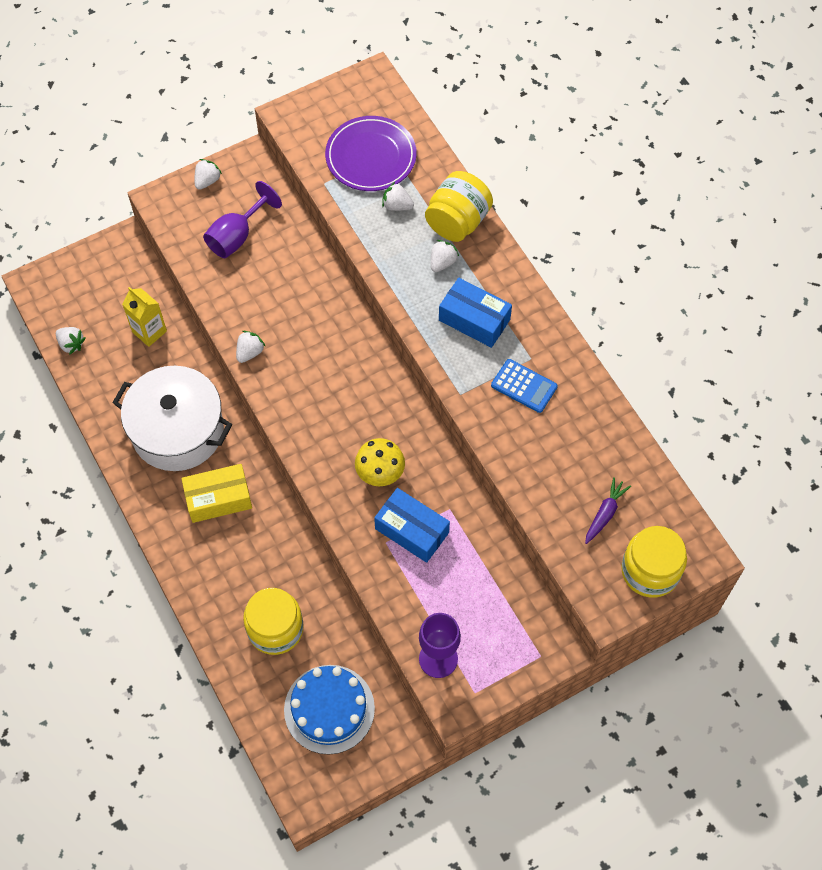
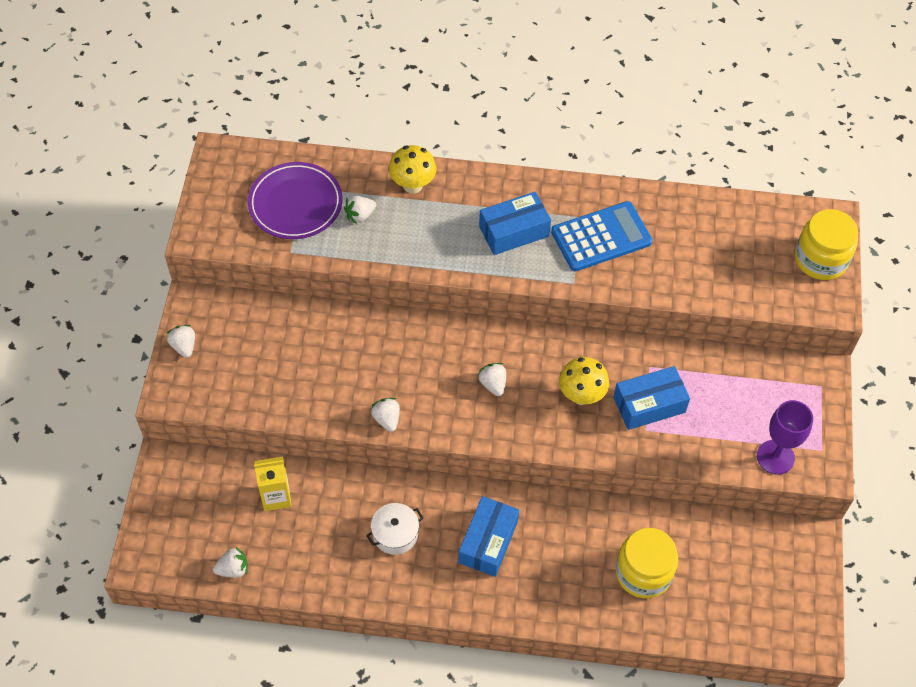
camera: 55 degrees left, 5 degrees down
white pot [112,366,232,471] -> white pot [366,503,423,555], size x0.46
yellow box [181,464,252,523] -> blue box [458,496,519,577]
purple goblet [203,181,282,258] -> none
blue cake [284,665,375,755] -> none
yellow jar [425,171,493,242] -> yellow mushroom [389,145,437,194]
white strawberry [431,240,459,272] -> white strawberry moved to [478,363,506,396]
blue calculator [491,359,558,413] -> blue calculator [551,201,652,271], size x1.58
purple carrot [585,477,631,544] -> none

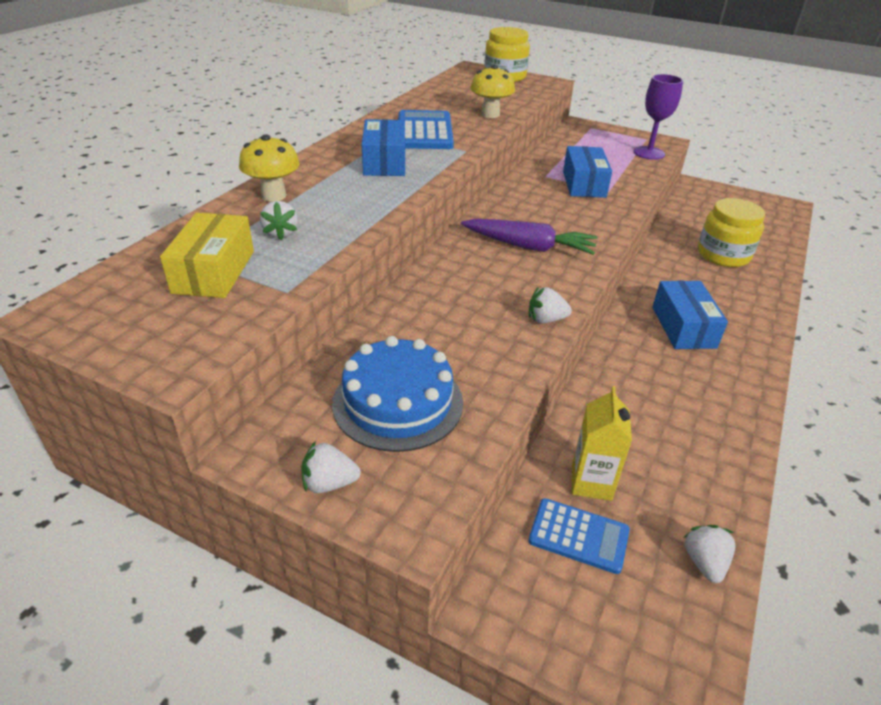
camera: 70 degrees left, 20 degrees down
purple plate [248,162,343,239] -> yellow box [160,212,254,298]
white pot [366,503,423,555] -> none
blue box [458,496,519,577] -> blue box turned 45 degrees clockwise [652,281,728,349]
white strawberry [478,363,506,396] -> purple carrot [461,219,598,255]
yellow mushroom [559,357,609,405] -> yellow mushroom moved to [470,65,515,118]
none -> blue cake [332,336,463,452]
none -> blue calculator [528,498,630,574]

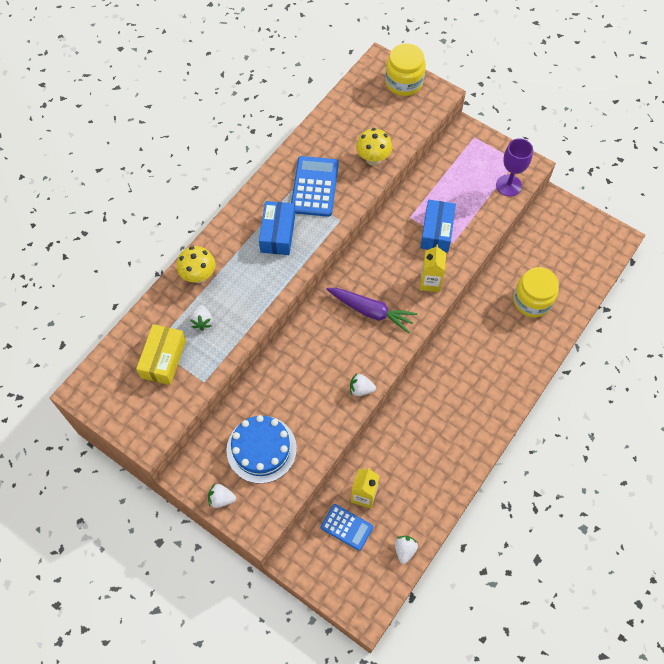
camera: 10 degrees right, 25 degrees up
blue box [652,281,728,349] -> none
none -> yellow carton [420,245,446,292]

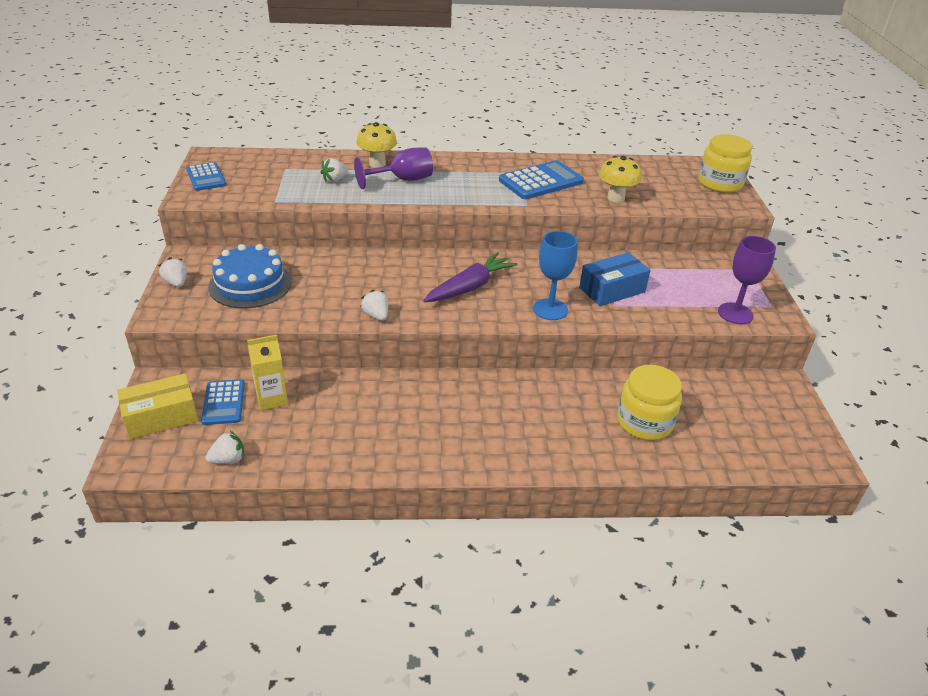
camera: 50 degrees right, 25 degrees down
yellow box [136,324,186,385] -> yellow box moved to [117,373,198,439]
blue box [259,201,295,255] -> none
purple carrot [326,288,417,333] -> purple carrot turned 120 degrees counterclockwise [423,252,518,302]
yellow carton [420,245,446,292] -> blue goblet [533,231,578,320]
none -> blue calculator [186,162,226,191]
none -> purple goblet [354,147,433,189]

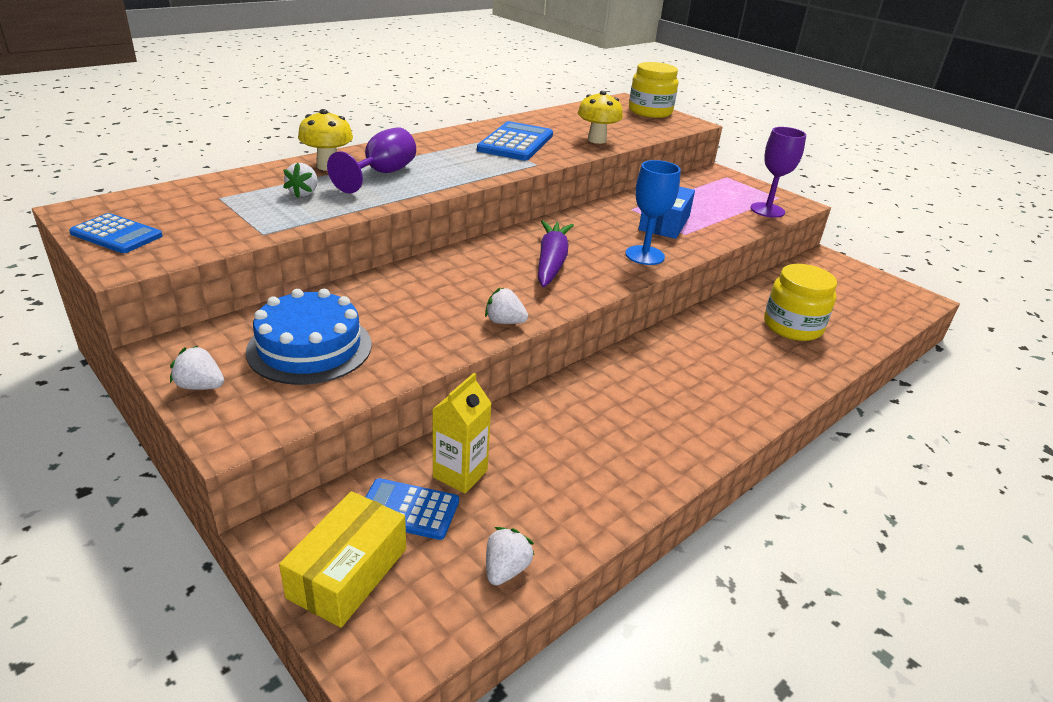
camera: 40 degrees left, 5 degrees down
blue calculator [201,379,245,425] -> blue calculator turned 150 degrees clockwise [366,478,459,540]

